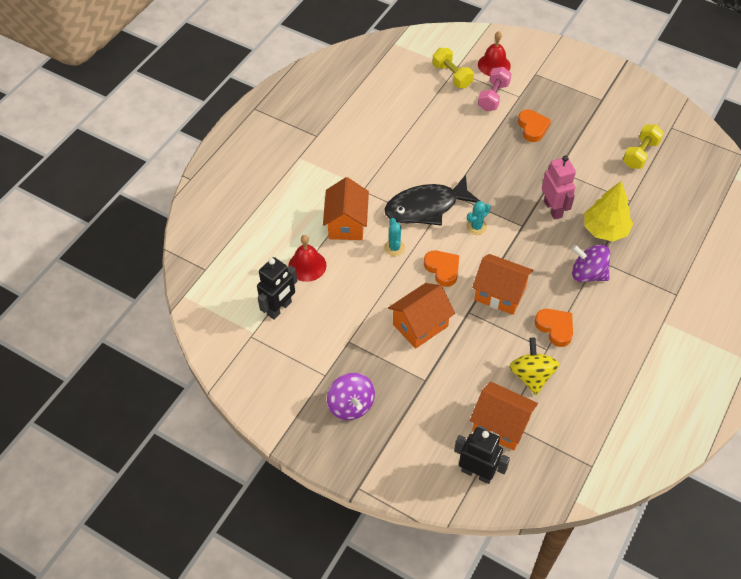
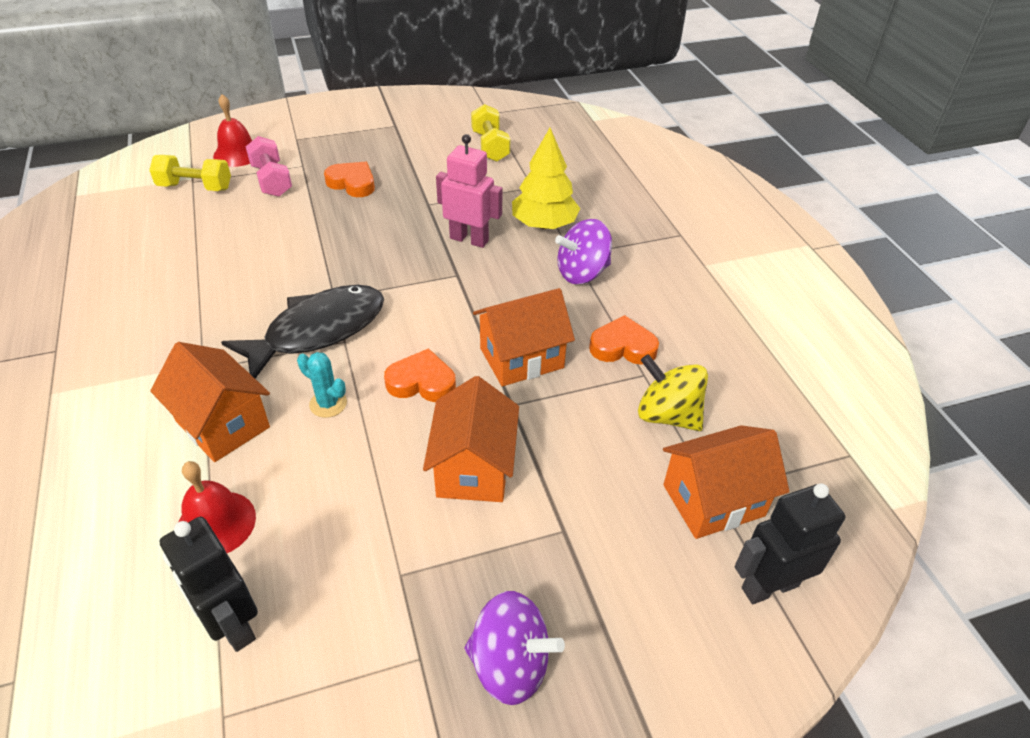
camera: 50 degrees left, 10 degrees down
black robot [257,257,297,320] -> black robot turned 150 degrees clockwise [160,517,258,652]
black fish [384,175,480,226] -> black fish turned 150 degrees counterclockwise [221,285,384,378]
turquoise cactus [466,201,491,235] -> none

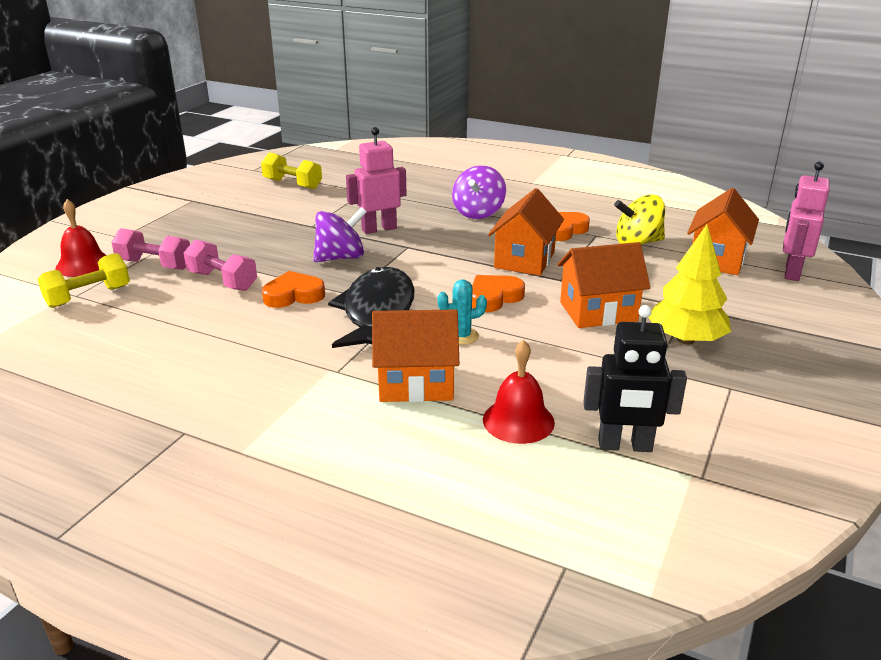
camera: 45 degrees left, 15 degrees down
orange heart [324,162,375,197] -> orange heart moved to [262,271,325,308]
orange house [423,376,519,502] -> orange house turned 60 degrees counterclockwise [557,242,650,328]
purple spinning top [465,591,565,705] -> purple spinning top moved to [313,207,367,262]
yellow tree [512,128,581,229] -> yellow tree moved to [648,225,731,344]
black robot [735,483,845,604] -> pink robot [783,162,830,281]
none -> pink dumbbell [184,239,257,291]

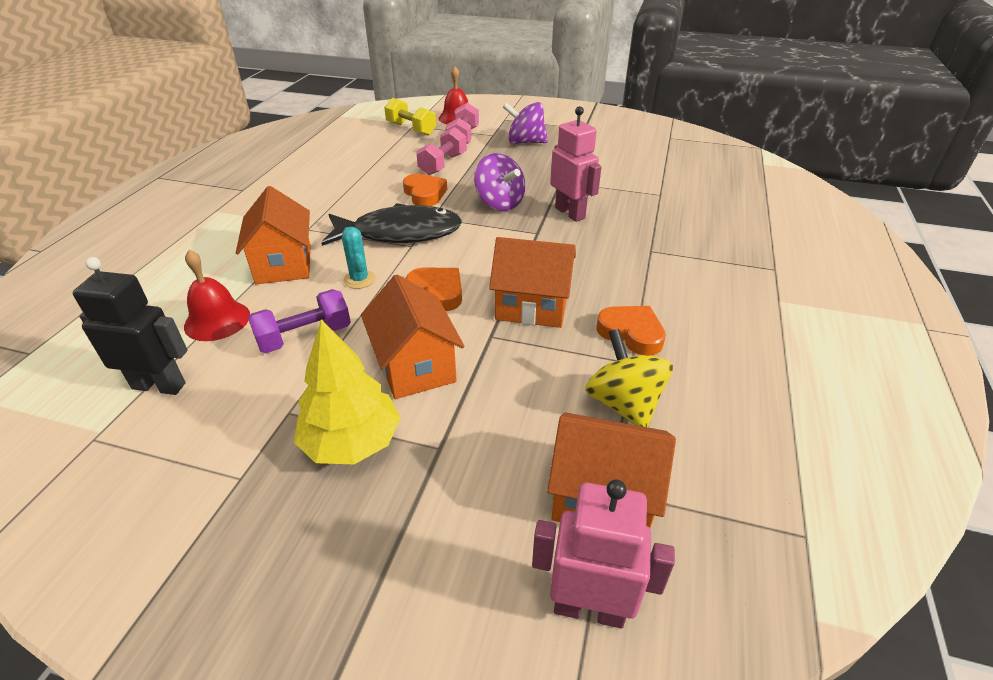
camera: 80 degrees right, 10 degrees up
yellow dumbbell [261,152,322,189] -> none
purple spinning top [452,166,506,219] -> purple spinning top moved to [503,102,548,144]
black robot [583,305,687,452] -> black robot turned 105 degrees clockwise [73,257,188,395]
none -> purple dumbbell [248,289,351,353]

